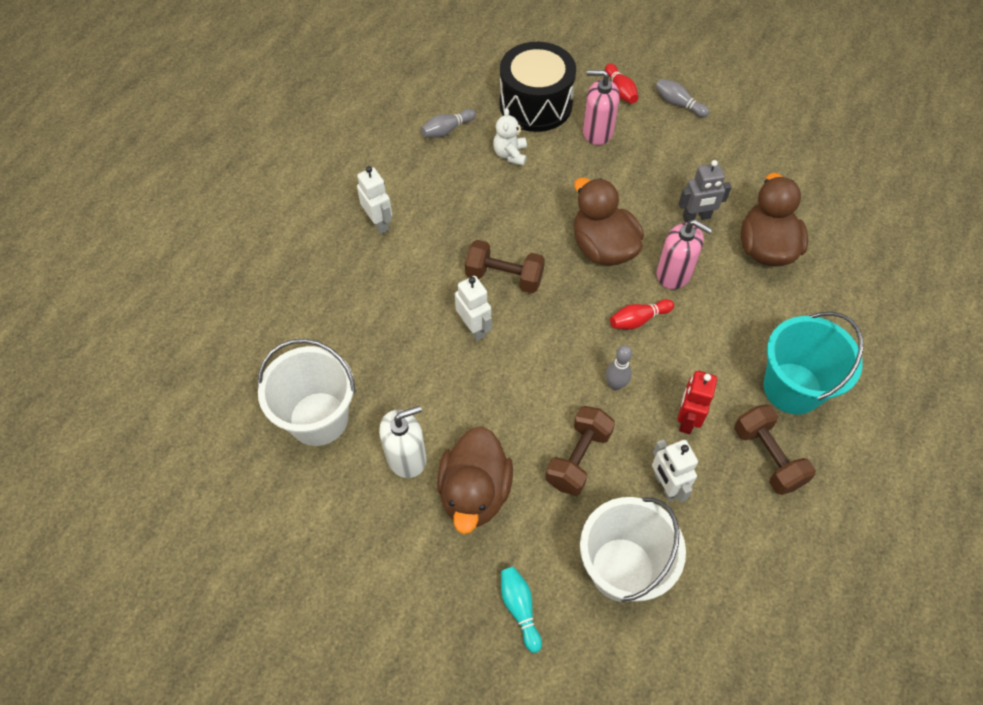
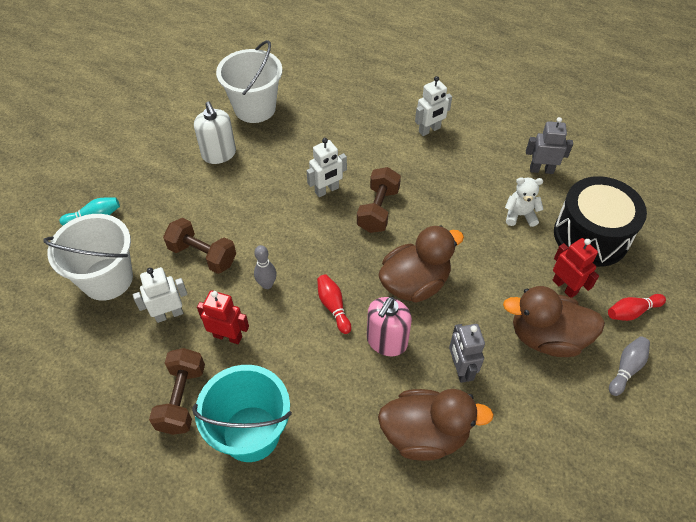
camera: 90 degrees right, 5 degrees down
grey bowling pin [421,109,476,138] -> grey robot [526,117,573,174]
brown duck [437,426,513,534] -> brown duck moved to [503,286,605,357]
pink soap dispenser [583,70,620,145] -> red robot [553,238,599,298]
brown dumbbell [734,404,816,495] -> brown dumbbell turned 60 degrees counterclockwise [149,348,205,435]

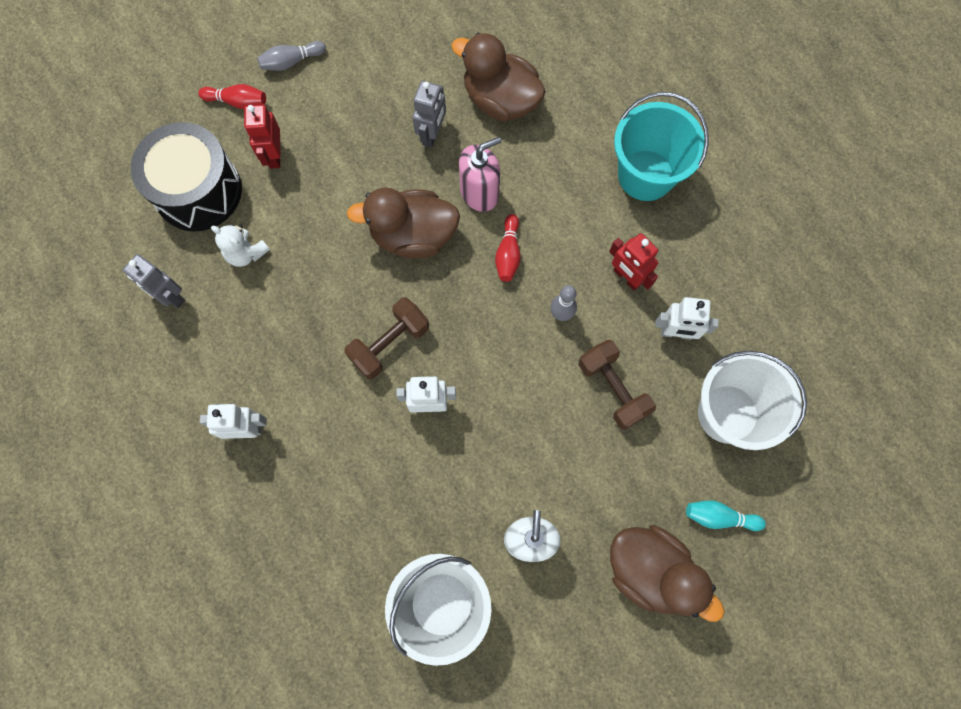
camera: 150 degrees left, 20 degrees up
brown dumbbell [149,348,205,435] -> none
brown duck [503,286,605,357] -> brown duck moved to [610,525,725,622]

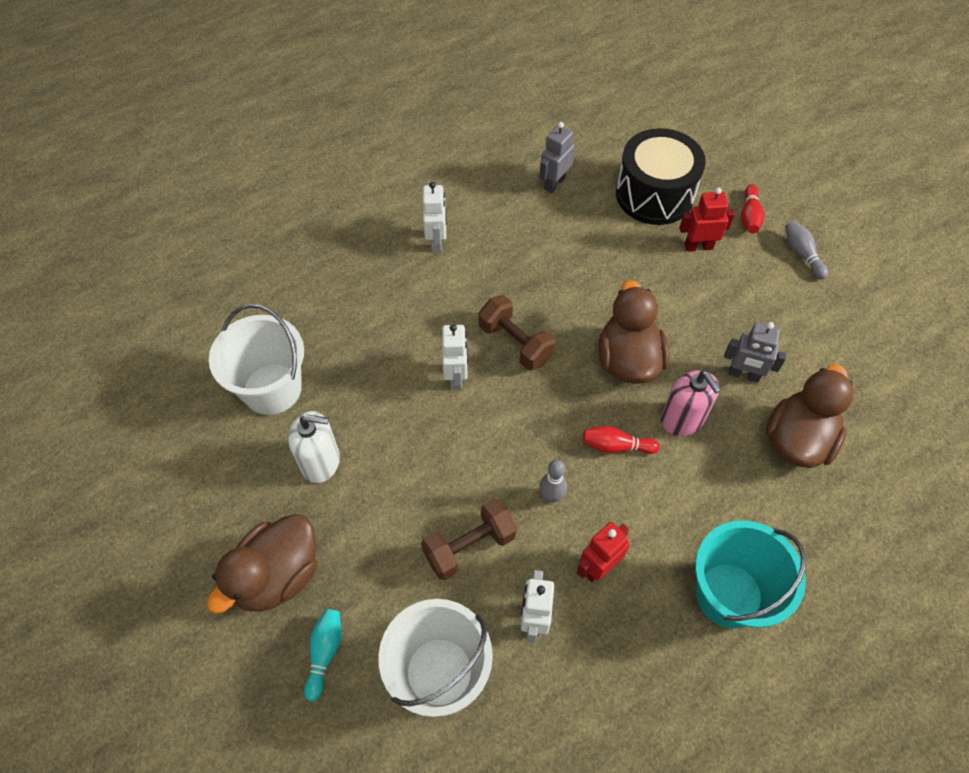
camera: 90 degrees right, 15 degrees down
white teddy bear [211,224,270,267] -> none

